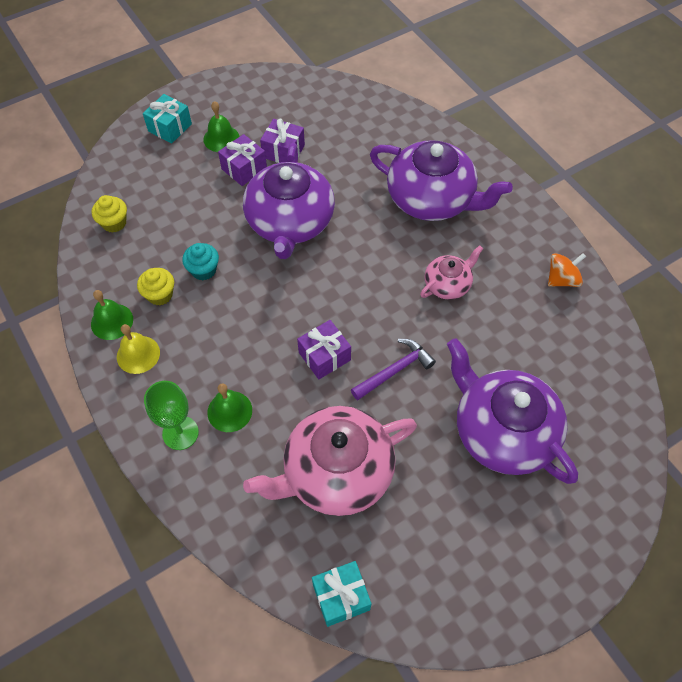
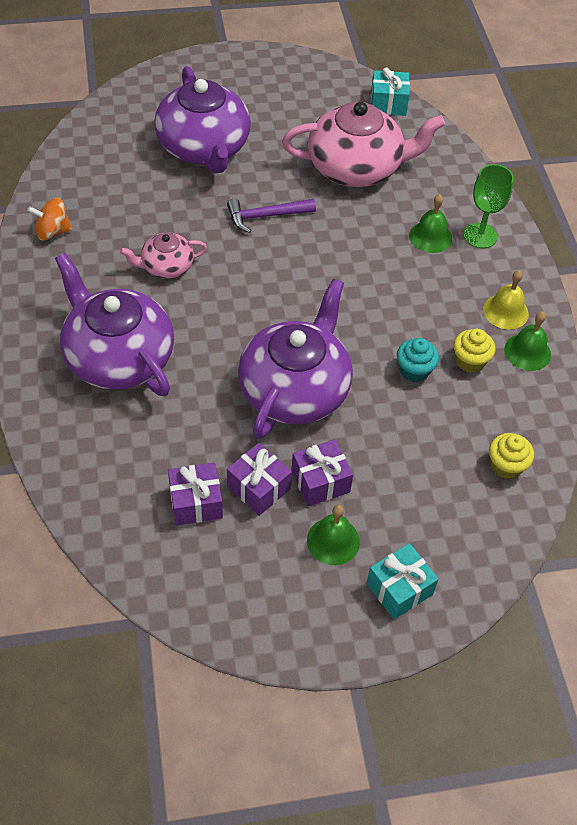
camera: 160 degrees left, 5 degrees down
purple gift [297,320,351,379] -> purple gift moved to [168,463,223,526]

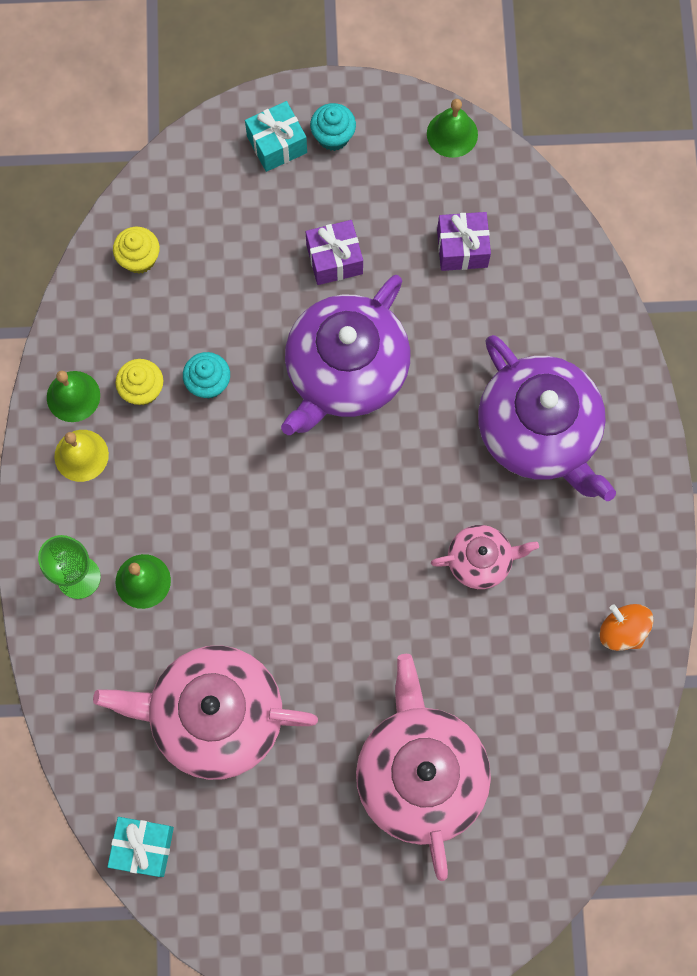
camera: 170 degrees left, 20 degrees up
orange spinning top [27,198,72,240] -> orange spinning top turned 135 degrees counterclockwise [599,604,653,651]
purple teapot [154,66,251,173] -> pink teapot [356,654,491,881]
purple hammer [227,199,316,233] -> none
purple gift [227,443,292,516] -> none
green bell [307,505,360,565] -> green bell moved to [427,99,478,158]
none -> turquoise cupcake [310,103,356,151]

